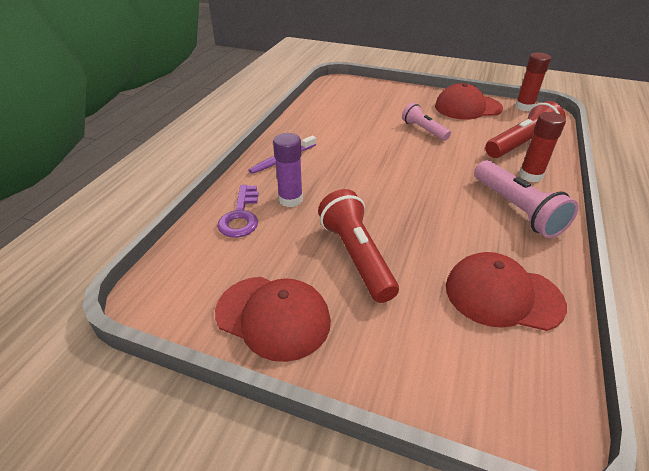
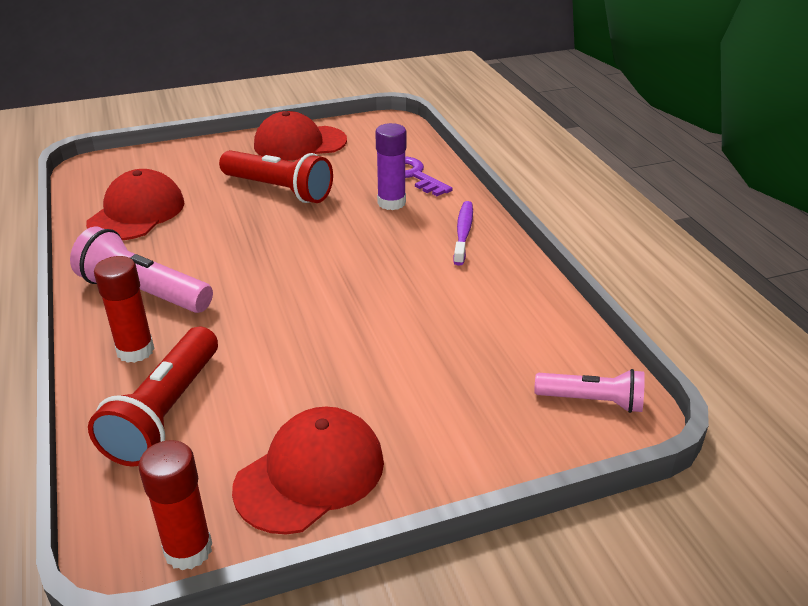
camera: 140 degrees right, 5 degrees down
pink flashlight [402,103,451,141] -> pink flashlight moved to [534,369,645,413]
red cap [446,252,567,331] -> red cap turned 45 degrees counterclockwise [86,169,185,240]

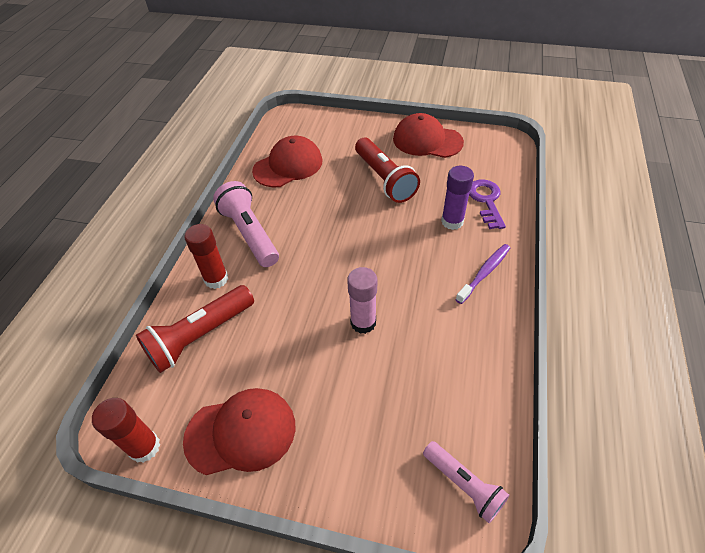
camera: 35 degrees right, 15 degrees up
none -> pink glue stick [347,267,377,334]

